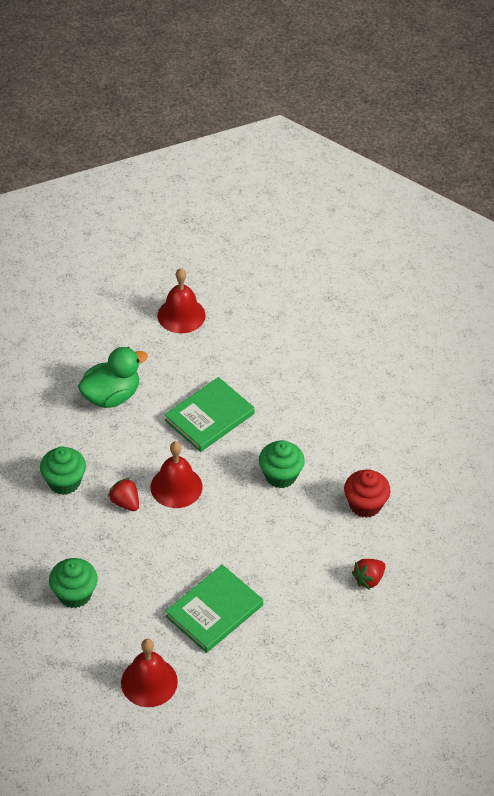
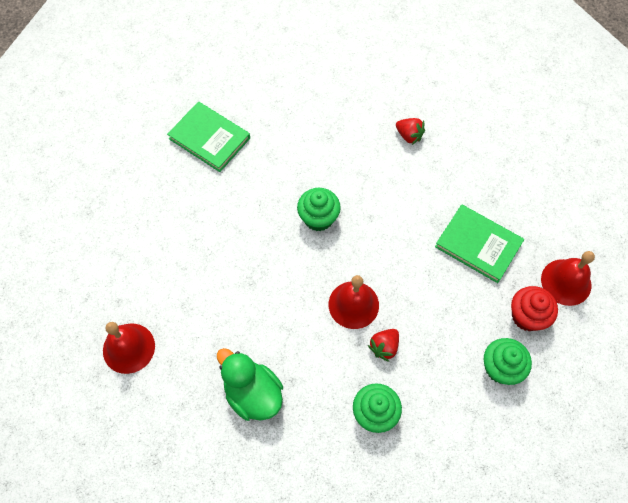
camera: 100 degrees left, 15 degrees up
green book [164,377,255,452] -> green book moved to [167,101,250,172]
red cupcake [344,469,391,518] -> red cupcake moved to [511,286,558,331]

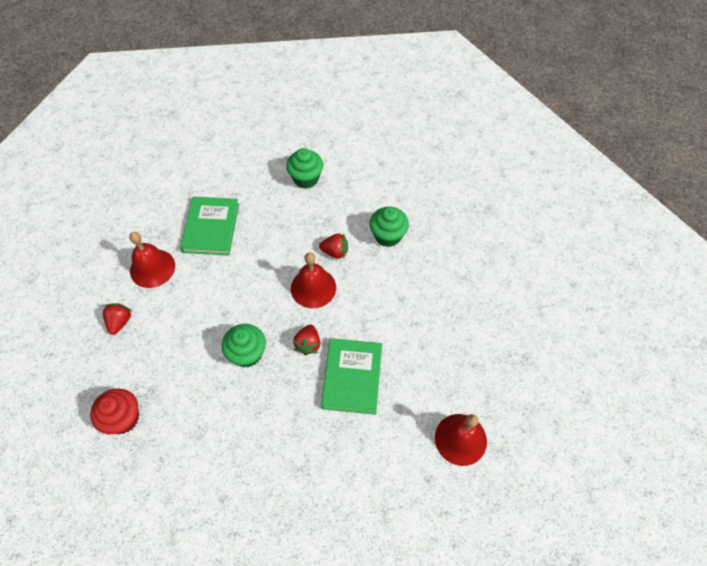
camera: 120 degrees left, 5 degrees down
green book [167,101,250,172] -> green book moved to [321,338,382,415]
green duck [217,348,283,421] -> none
red cupcake [511,286,558,331] -> red cupcake moved to [90,388,139,434]
red bell [541,251,595,306] -> red bell moved to [129,232,175,288]
none -> red strawberry [293,324,320,355]

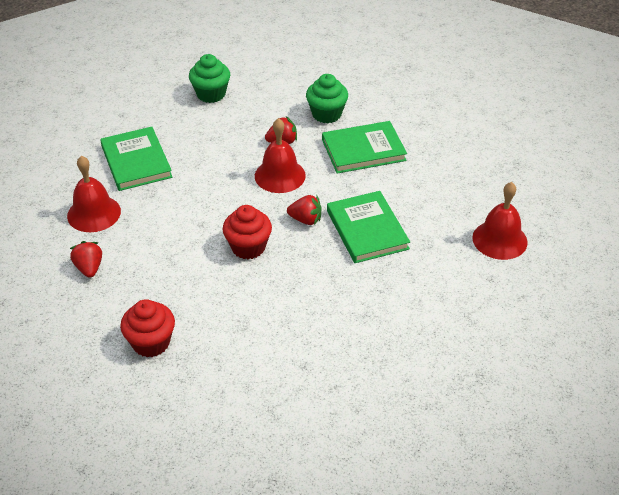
camera: 25 degrees left, 15 degrees down
green cupcake [222,324,266,367] -> red cupcake [223,205,272,259]
red strawberry [293,324,320,355] -> red strawberry turned 60 degrees counterclockwise [287,195,322,225]
none -> green book [322,121,407,174]

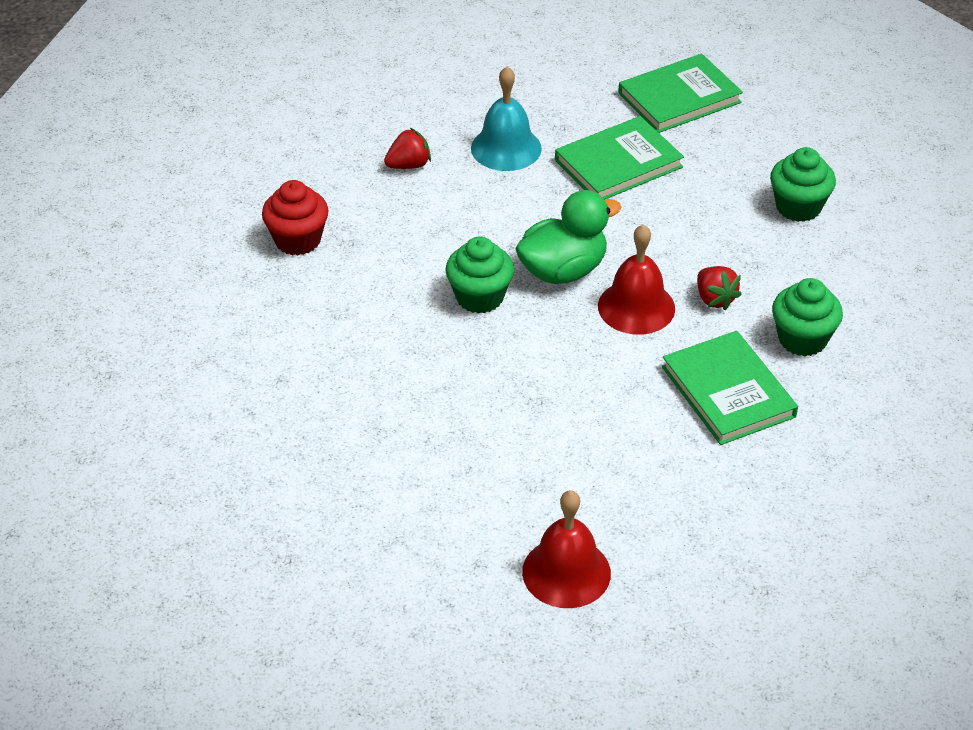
camera: 80 degrees right, 0 degrees up
red bell [67,156,121,232] -> turquoise bell [471,67,542,171]
red cupcake [223,205,272,259] -> green cupcake [445,236,514,314]
red strawberry [287,195,322,225] -> none
green book [327,191,410,263] -> green book moved to [618,54,743,133]
none -> green duck [515,190,621,284]

